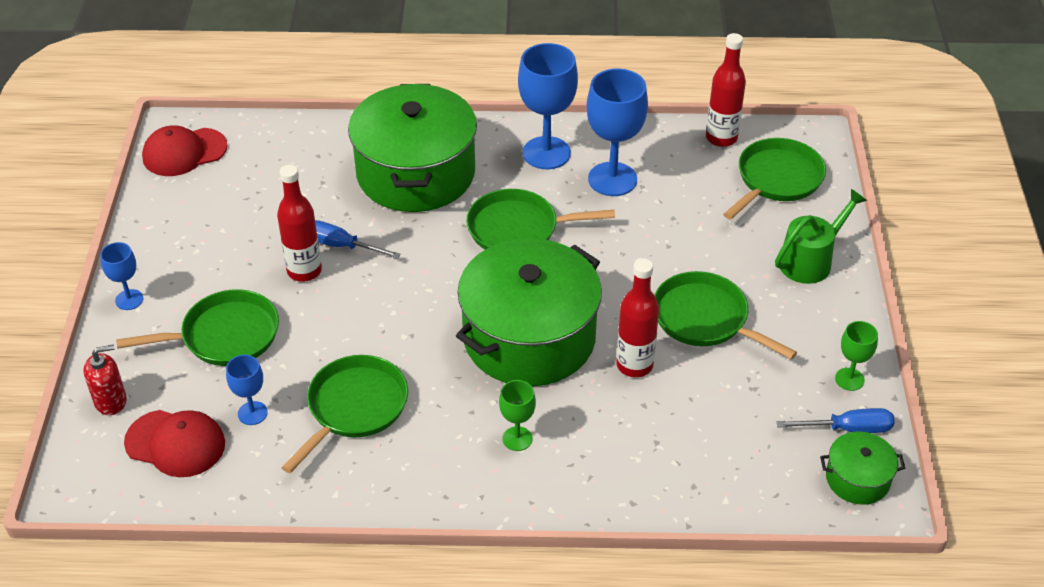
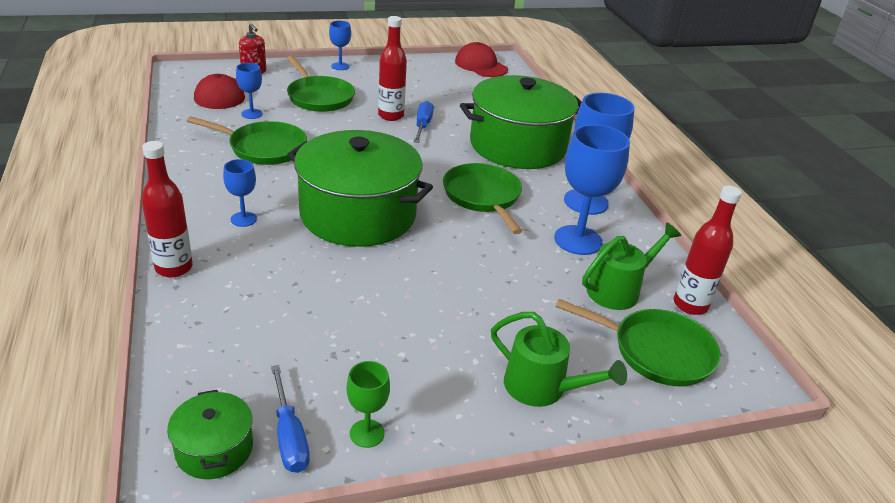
camera: 70 degrees right, 10 degrees down
green goblet [499,380,536,451] -> blue goblet [223,159,257,227]
red bottle [616,259,659,377] -> red bottle moved to [142,141,193,278]
green pan [654,271,797,360] -> none
none -> green watering can [582,223,681,310]

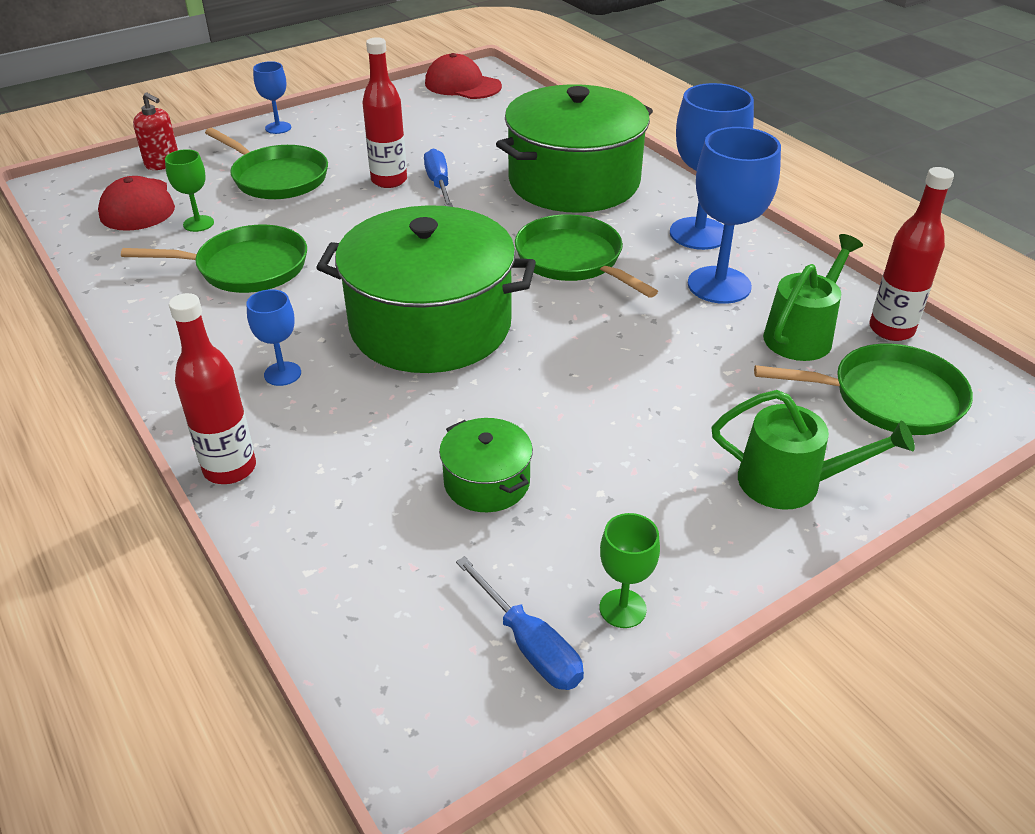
camera: 15 degrees left, 5 degrees up
green pot [167,390,253,479] -> green pot moved to [439,418,533,512]
blue goblet [236,63,263,119] -> green goblet [165,149,214,232]

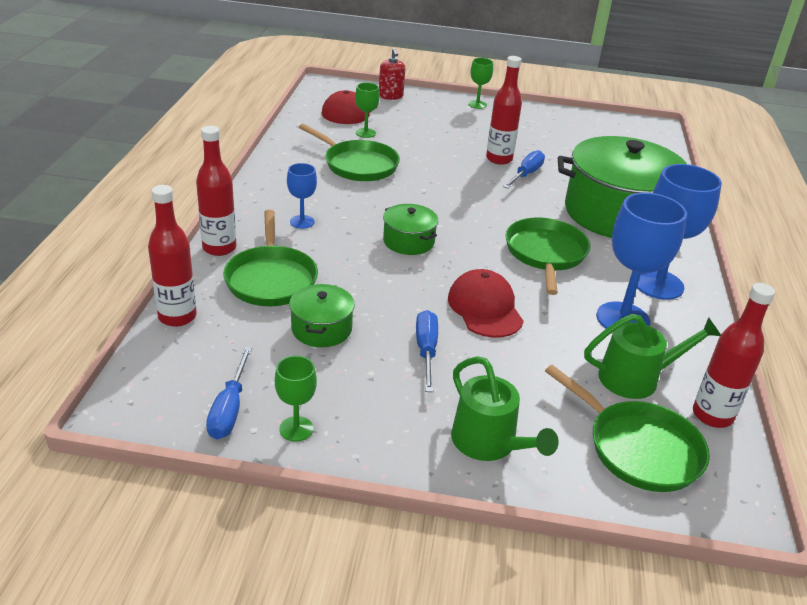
camera: 40 degrees right, 5 degrees down
green pan [205,128,328,199] -> green pan moved to [223,210,318,306]
blue goblet [253,61,291,134] -> green goblet [468,58,493,109]
green pot [316,205,536,373] -> green pot [383,204,438,255], size x0.44
red cap [425,53,502,99] -> red cap moved to [448,269,524,338]
none -> red bottle [148,185,197,327]
none -> blue screwdriver [416,310,438,392]

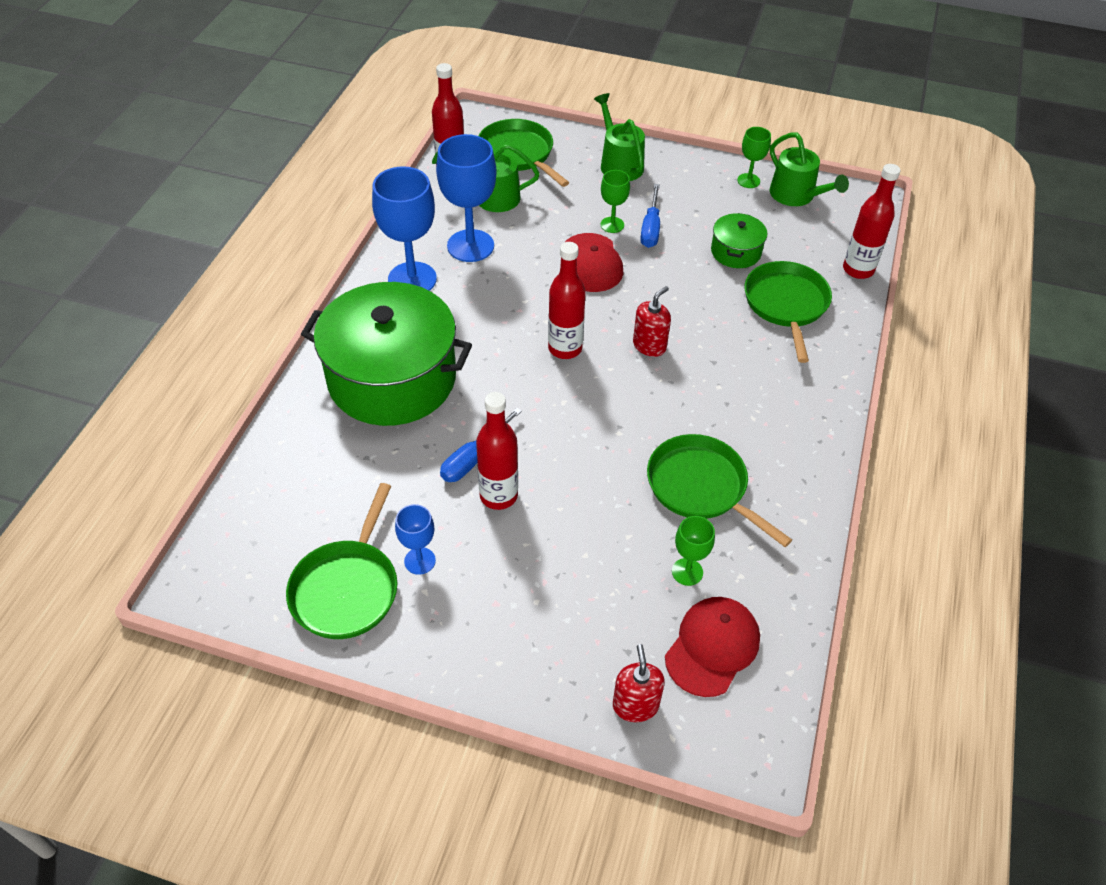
camera: 170 degrees left, 15 degrees up
red bottle [196,126,236,256] -> red bottle moved to [548,242,586,359]
blue screwdriver [206,347,252,439] -> green watering can [770,133,849,206]
blue goblet [287,163,317,229] -> blue goblet moved to [395,504,436,575]
green pot [383,204,438,255] -> red soap dispenser [633,286,671,357]
green goblet [468,58,493,109] -> green goblet moved to [601,170,630,233]
green pan [505,218,590,295] -> green pan moved to [286,483,398,639]

